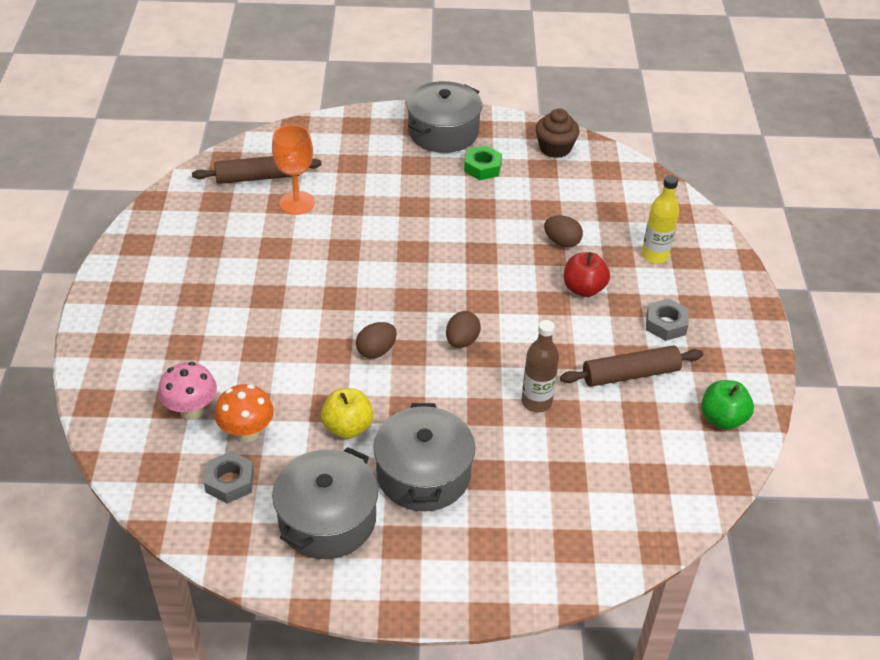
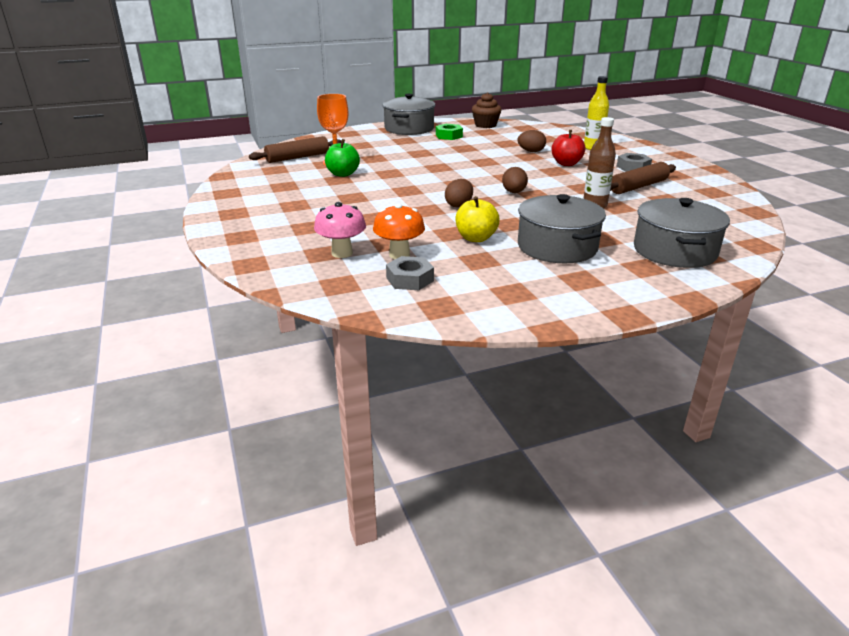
camera: 20 degrees left, 15 degrees down
grey pot [272,447,378,559] -> grey pot moved to [634,198,730,268]
green apple [701,380,754,430] -> green apple moved to [325,139,360,177]

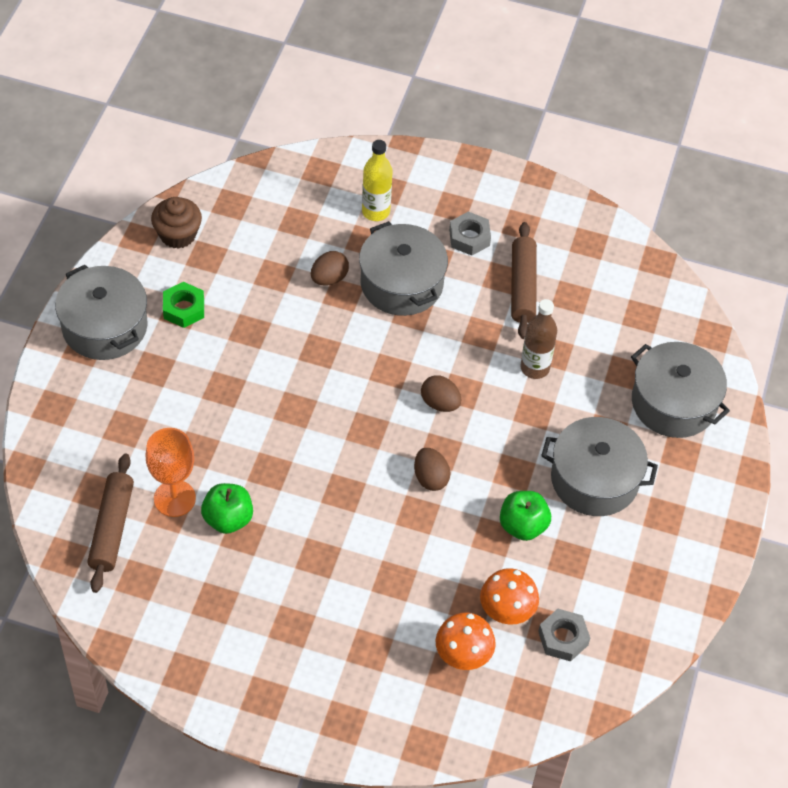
camera: 55 degrees left, 25 degrees up
pink mushroom [314,202,366,258] -> orange mushroom [436,612,496,670]
yellow apple [456,196,500,242] -> green apple [500,491,551,541]
red apple [551,130,585,166] -> grey pot [359,221,448,316]

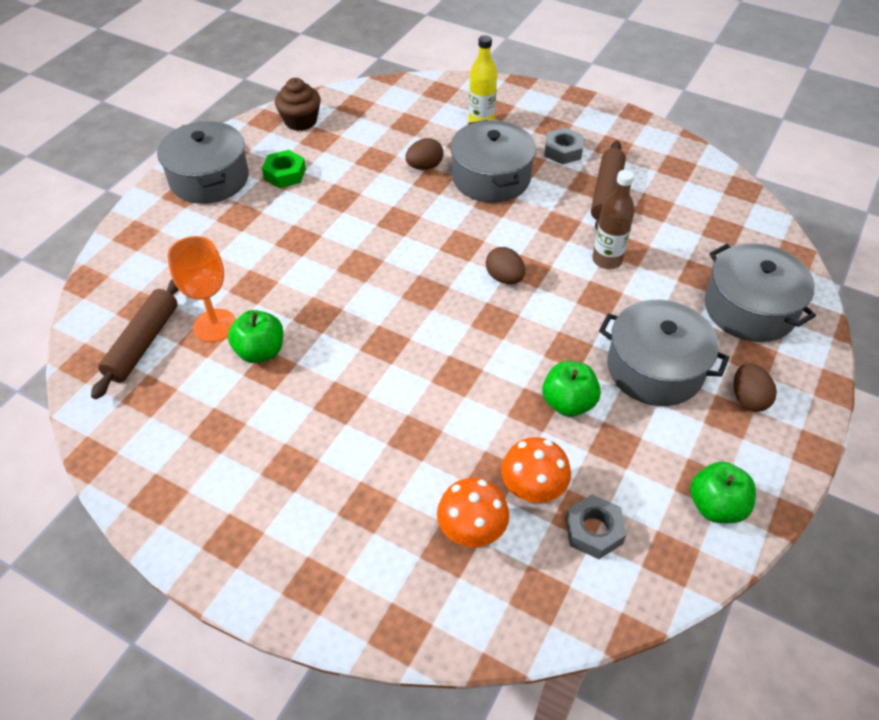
camera: 15 degrees right, 5 degrees down
brown egg [414,448,450,491] -> brown egg moved to [734,363,777,412]
none -> green apple [690,462,756,523]

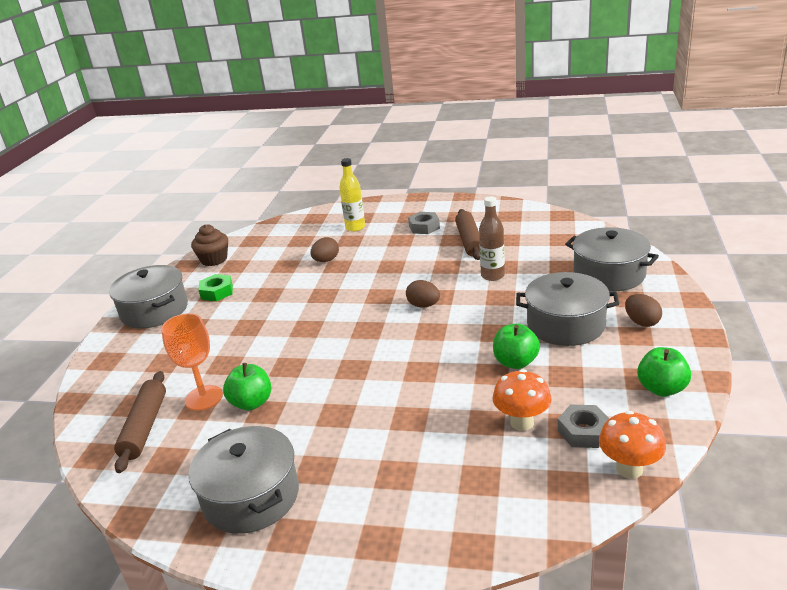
camera: 15 degrees left, 20 degrees down
orange mushroom [437,478,509,547] -> orange mushroom moved to [599,411,666,479]
grey pot [450,120,536,203] -> grey pot moved to [188,426,299,534]

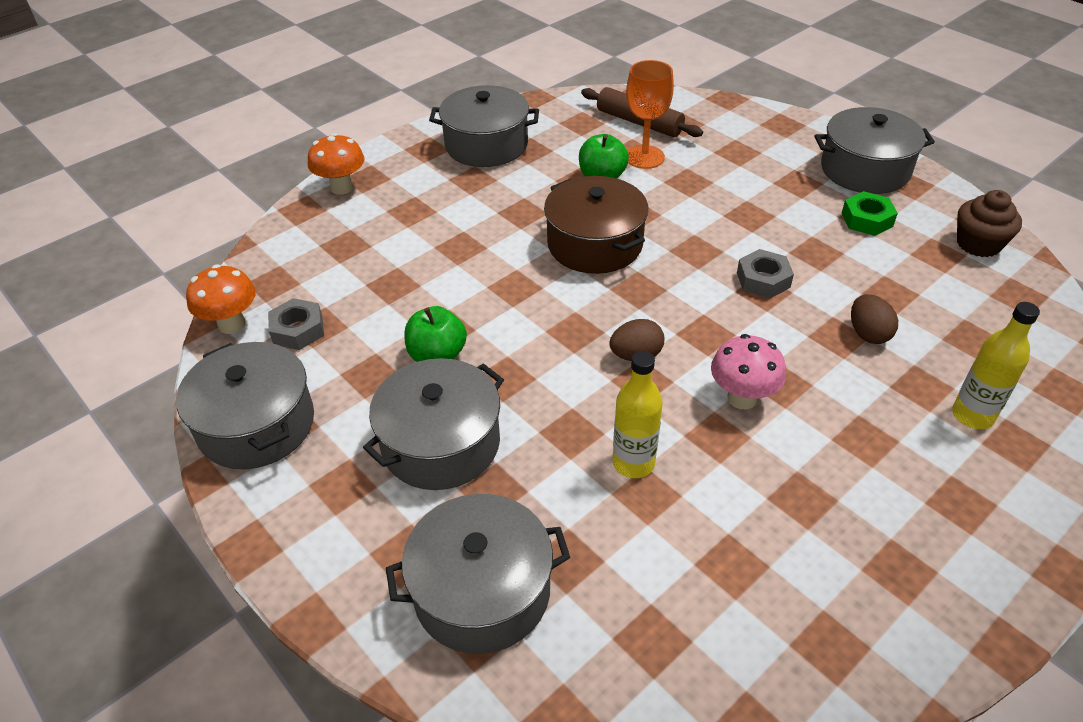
camera: 125 degrees right, 15 degrees up
grey nut [408,212,440,234] -> grey nut moved to [737,249,794,299]
brown rolling pin [455,209,480,260] -> none
brown bottle [479,196,505,281] -> yellow bottle [613,351,663,478]
orange mushroom [493,369,552,431] -> orange mushroom moved to [308,133,364,195]
brown egg [625,294,662,327] -> none
green apple [637,347,691,397] -> grey pot [176,342,314,469]
none -> brown pot [544,176,648,274]
none -> pink mushroom [711,334,786,409]

